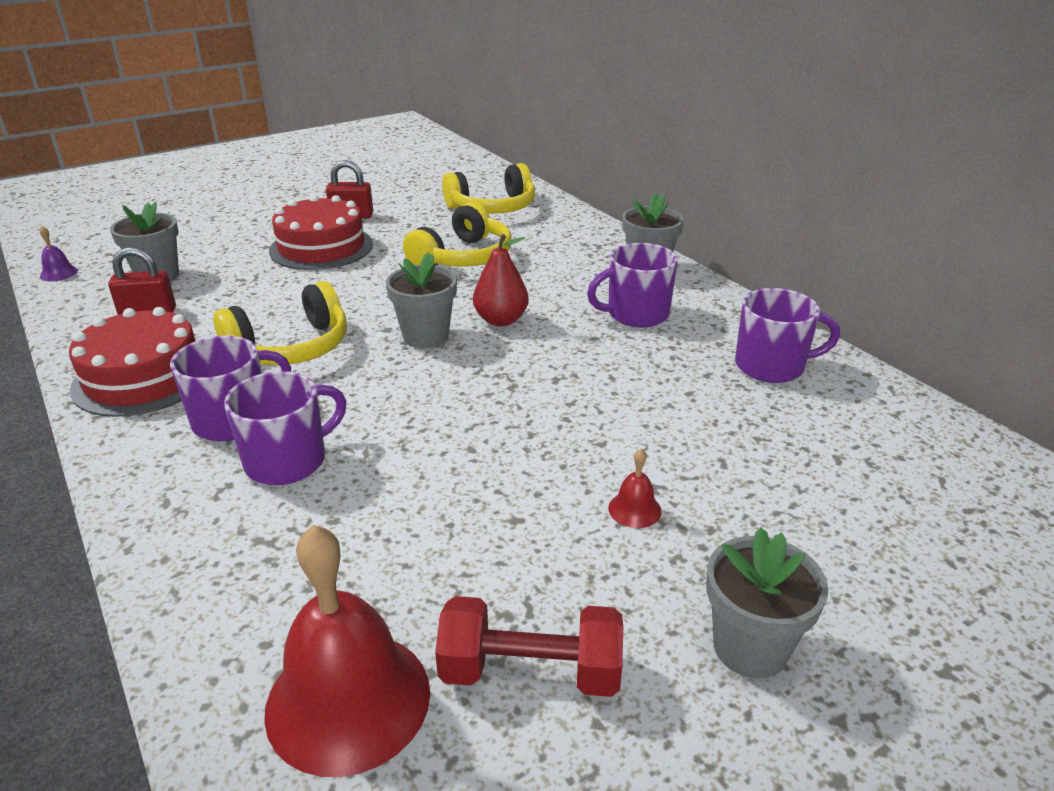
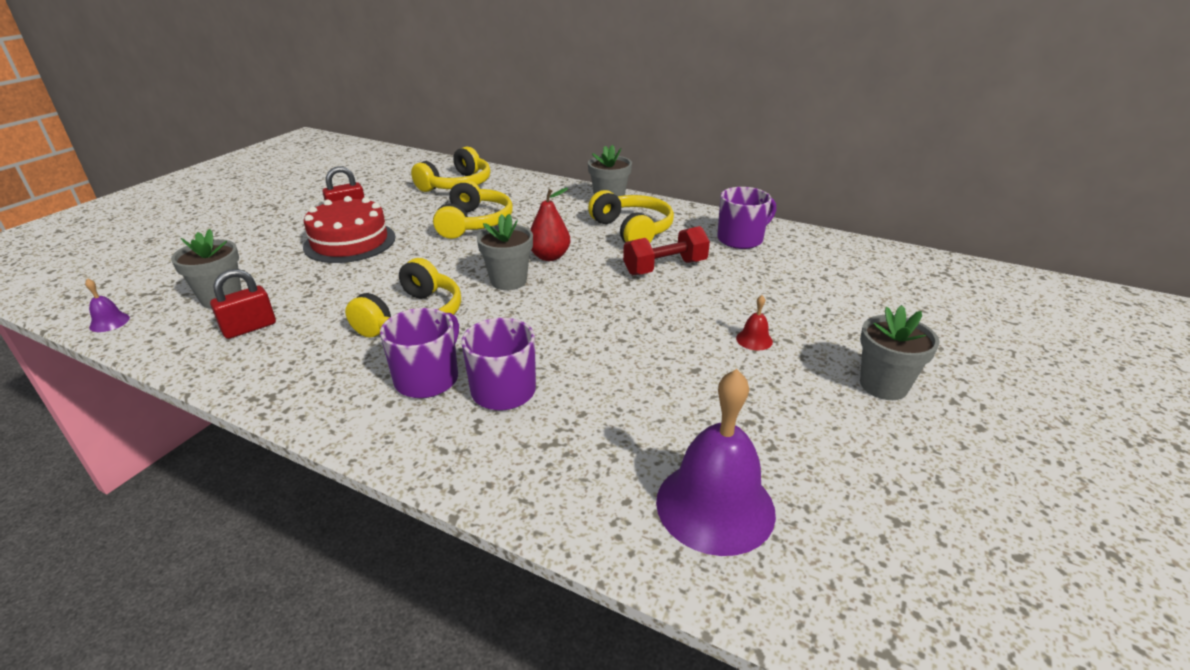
camera: 30 degrees left, 0 degrees up
red cake [69,307,196,417] -> none
red bell [264,525,430,777] -> purple bell [656,369,776,556]
red dumbbell [435,596,623,697] -> red dumbbell moved to [623,226,710,275]
purple mug [587,243,678,327] -> yellow headphones [588,190,674,243]

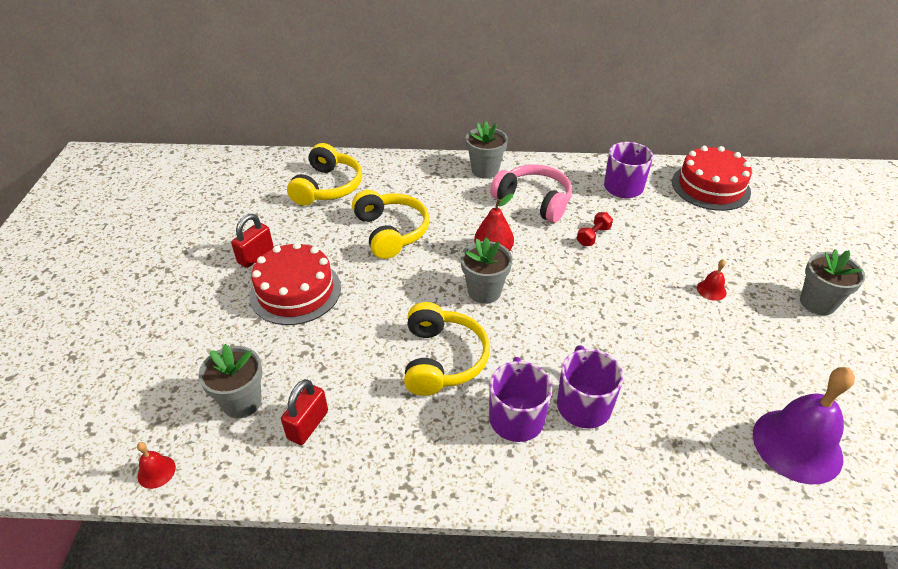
camera: 25 degrees left, 10 degrees up
purple bell [85,278,130,332] -> red bell [137,442,176,489]
yellow headphones [588,190,674,243] -> pink headphones [490,164,572,223]
red dumbbell [623,226,710,275] -> red dumbbell [577,212,613,246], size x0.59
none -> red cake [672,146,752,211]

